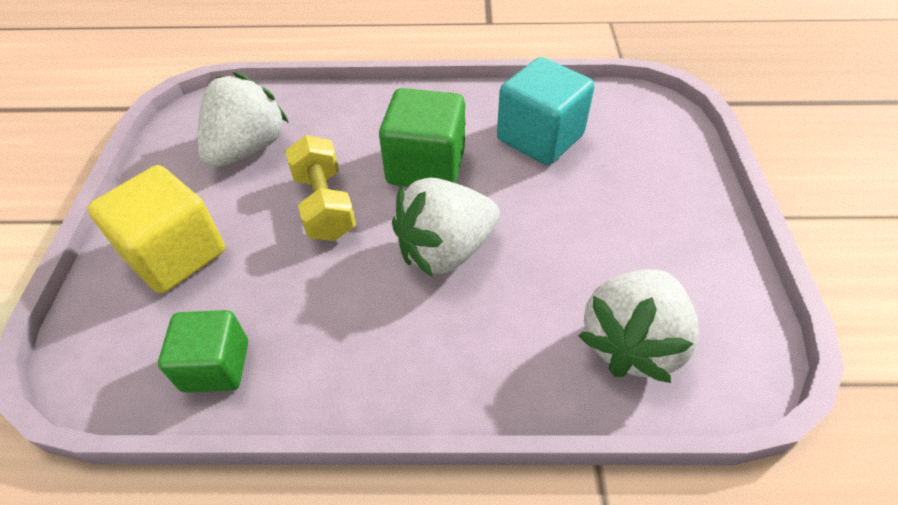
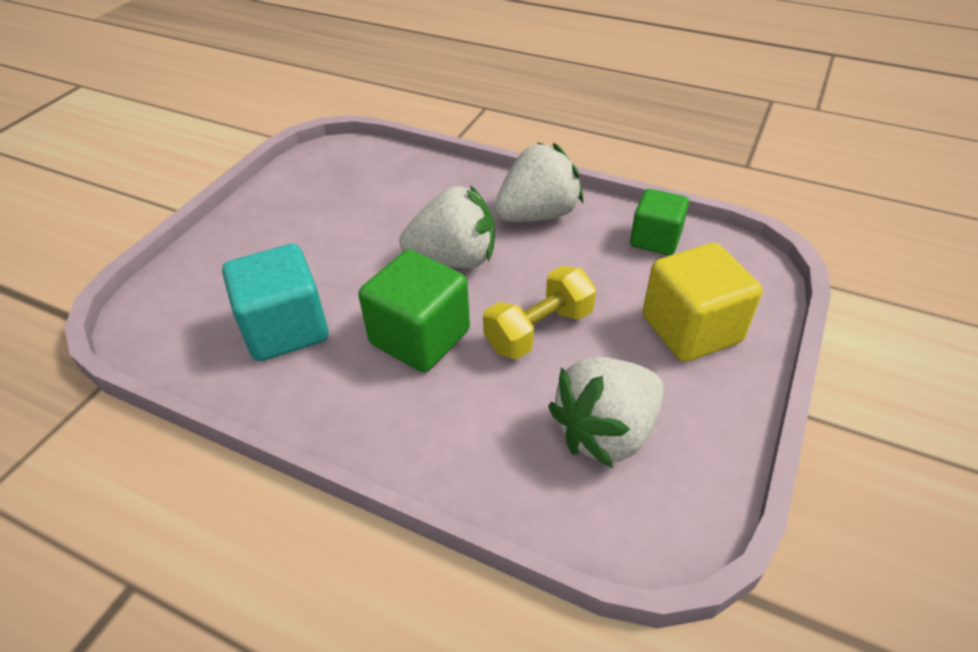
camera: 155 degrees left, 5 degrees down
yellow dumbbell [285,135,356,241] -> yellow dumbbell turned 45 degrees clockwise [483,266,596,359]
white strawberry [578,269,699,383] -> white strawberry moved to [494,143,583,222]

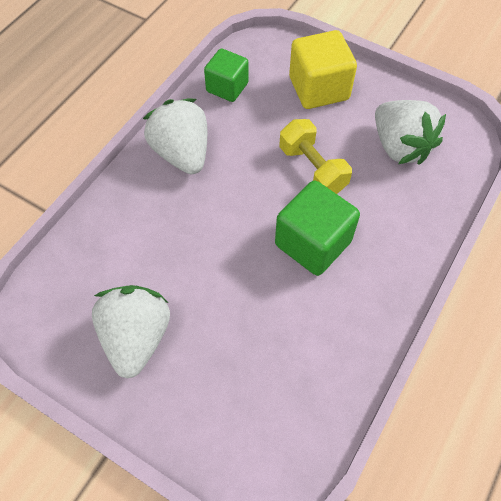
camera: 85 degrees left, 15 degrees up
turquoise cube [222,244,329,361] -> none
white strawberry [399,185,495,268] -> white strawberry moved to [92,285,170,379]

